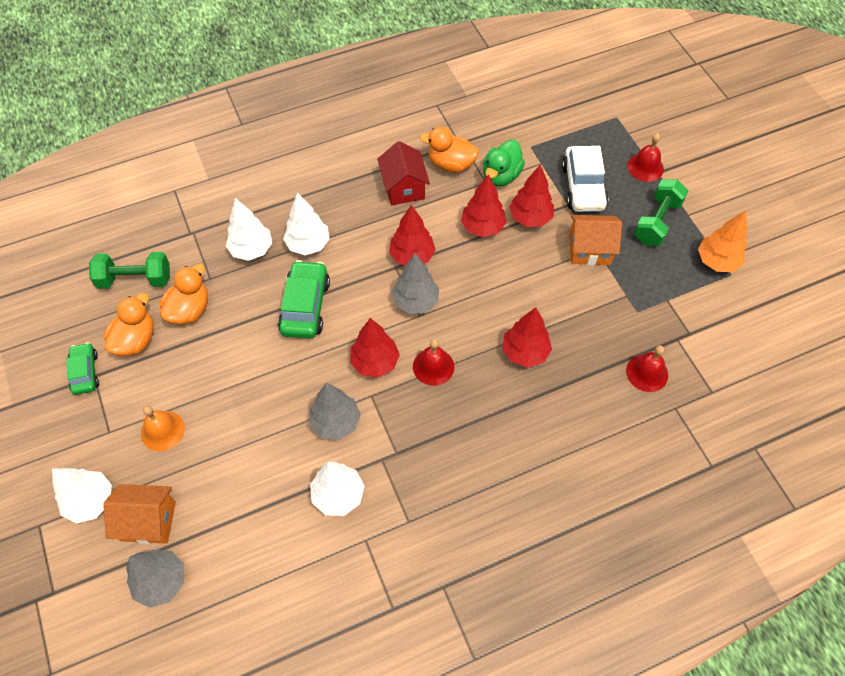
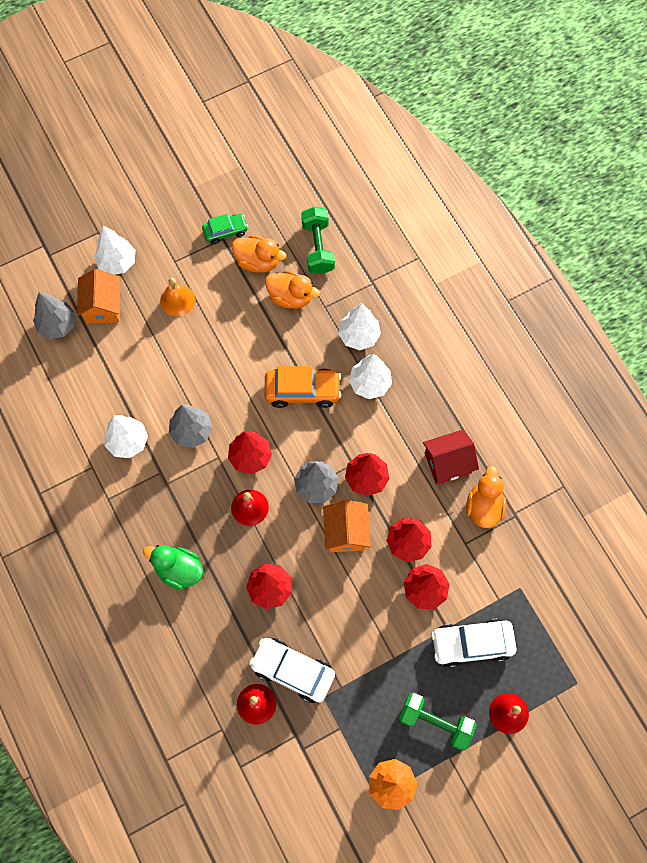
camera: 85 degrees right, 10 degrees up
green car [278,260,330,339] -> orange car [265,366,341,408]
green duck [483,140,525,186] -> green duck moved to [143,545,203,590]
orange house [569,215,622,266] -> orange house moved to [323,500,371,552]
none -> white car [249,638,335,703]

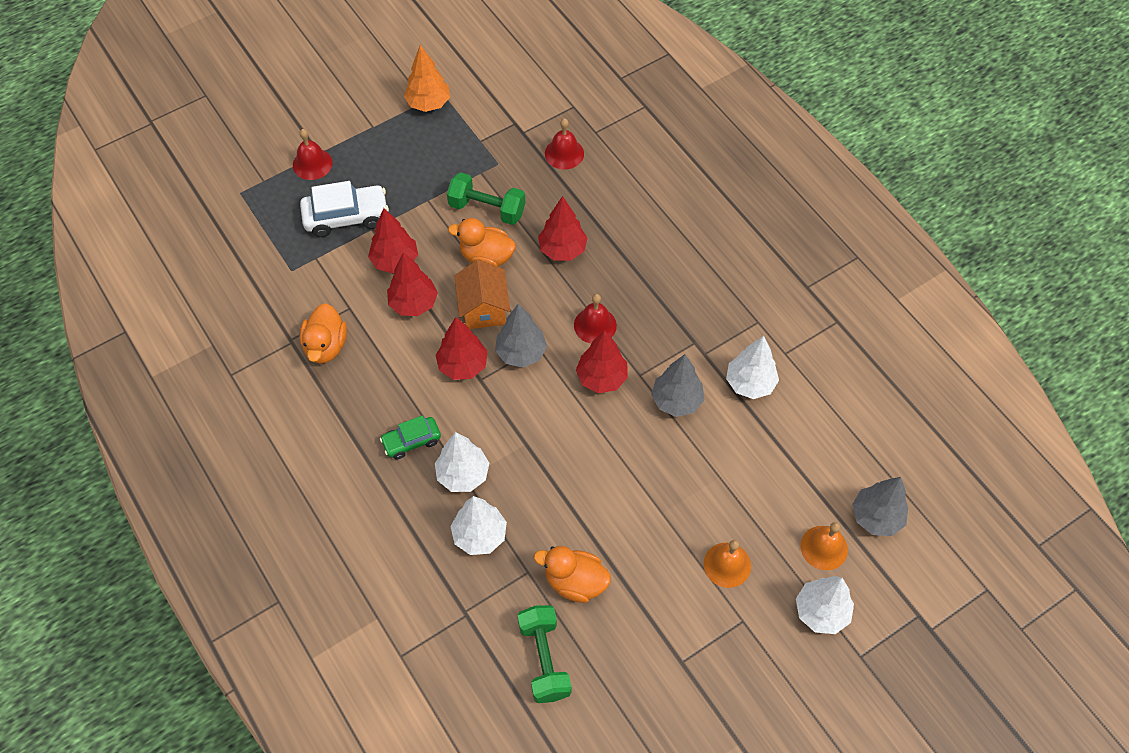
camera: 175 degrees right, 10 degrees down
orange house [77,269,120,324] -> orange bell [801,522,848,570]
green duck [143,545,203,590] -> none
green car [202,214,248,244] -> green car moved to [380,415,441,460]
orange duck [232,235,286,273] -> orange duck moved to [448,218,516,267]
white car [249,638,335,703] -> none
orange car [265,366,341,408] -> none
green dumbbell [399,692,477,751] -> green dumbbell moved to [447,172,525,225]
red house [423,429,479,484] -> none

